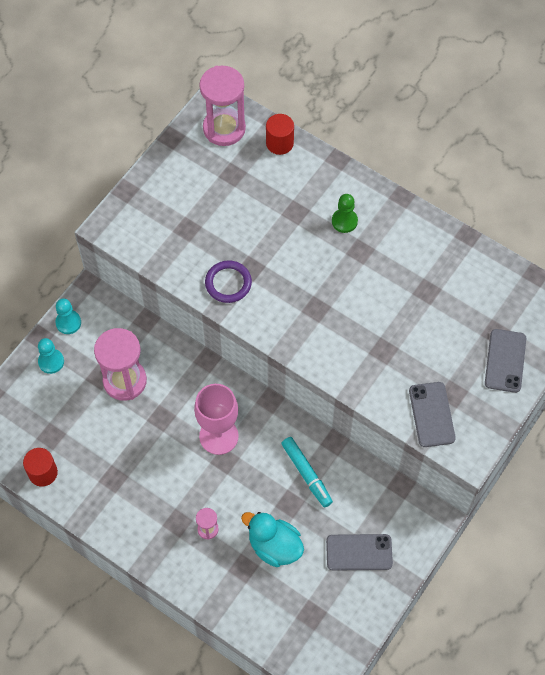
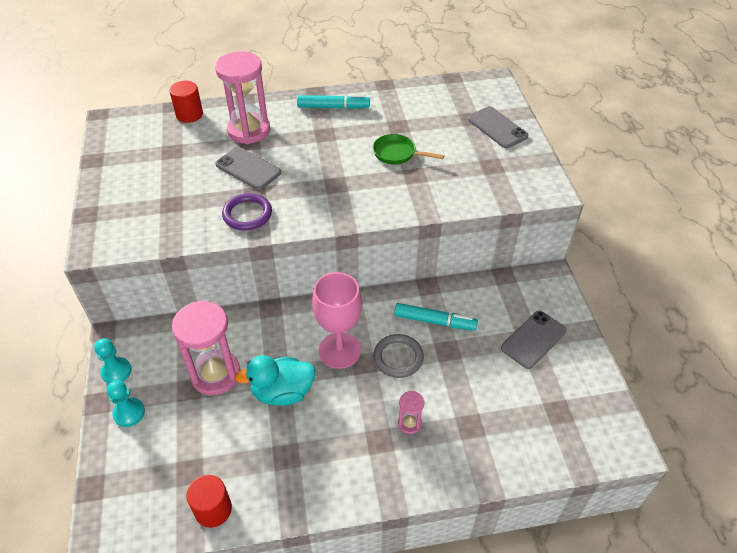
camera: 45 degrees left, 15 degrees down
pink hourglass [199,66,246,146] -> pink hourglass moved to [215,51,270,144]
turquoise duck [241,512,304,567] -> turquoise duck moved to [235,355,316,406]
green pawn [332,194,358,233] -> none
grey phone [409,382,456,447] -> grey phone moved to [215,147,281,190]
none -> turquoise marker [297,95,370,109]
none -> green pan [373,134,444,165]
none -> grey ring [373,334,424,378]

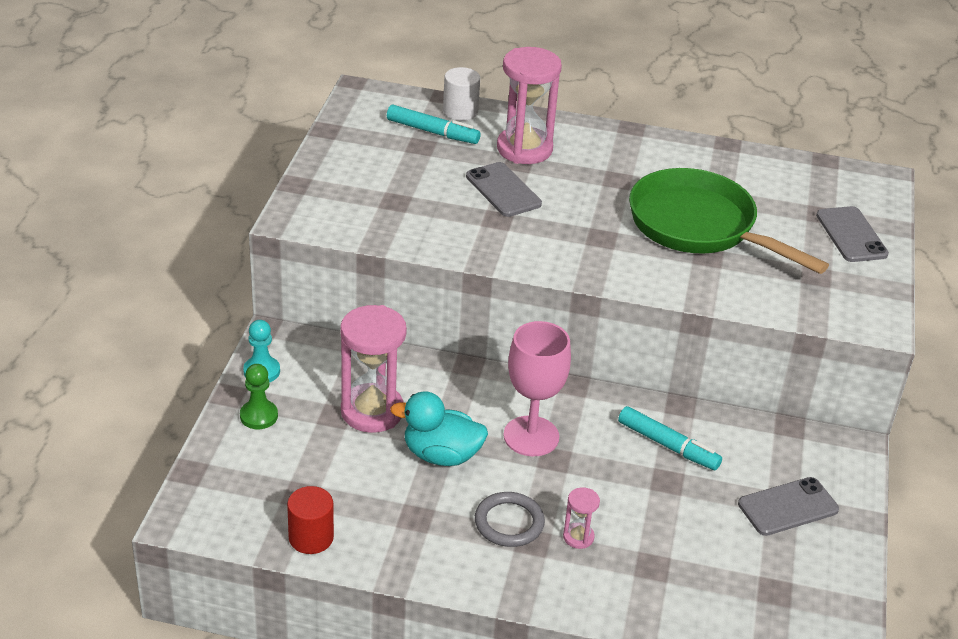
camera: 20 degrees right, 10 degrees down
turquoise pawn [107,380,145,427] -> green pawn [240,364,278,429]
red cylinder [169,81,203,123] -> white cylinder [443,67,480,121]
purple ring [222,193,272,230] -> none
turquoise marker [297,95,370,109] -> turquoise marker moved to [387,105,481,144]
green pan [373,134,444,165] -> green pan [629,168,829,274], size x2.22
grey ring [373,334,424,378] -> grey ring moved to [475,492,545,547]

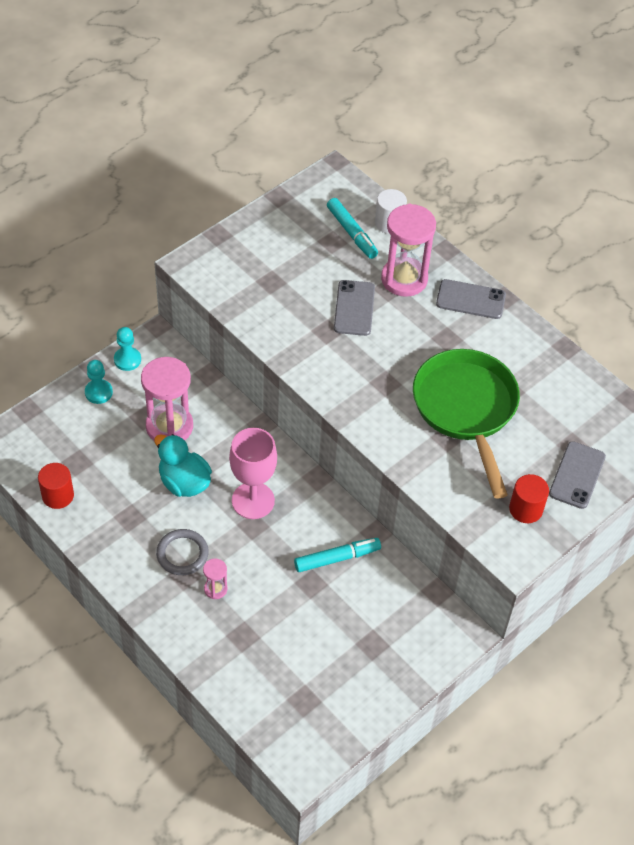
camera: 35 degrees right, 15 degrees up
green pawn [240,364,278,429] -> turquoise pawn [85,360,113,404]
turquoise marker [618,406,722,470] -> turquoise marker turned 90 degrees counterclockwise [294,538,381,572]
grey phone [738,477,839,536] -> grey phone moved to [436,279,506,319]
none -> red cylinder [509,474,549,523]

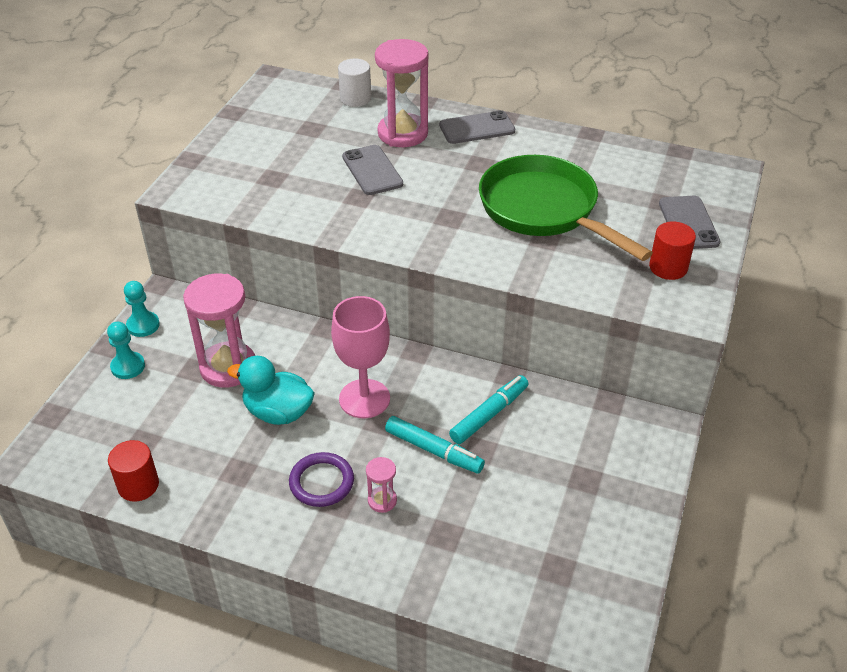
camera: 25 degrees left, 10 degrees down
grey ring [156,529,209,575] -> purple ring [289,452,354,507]
turquoise marker [327,198,378,259] -> turquoise marker moved to [385,416,485,474]

